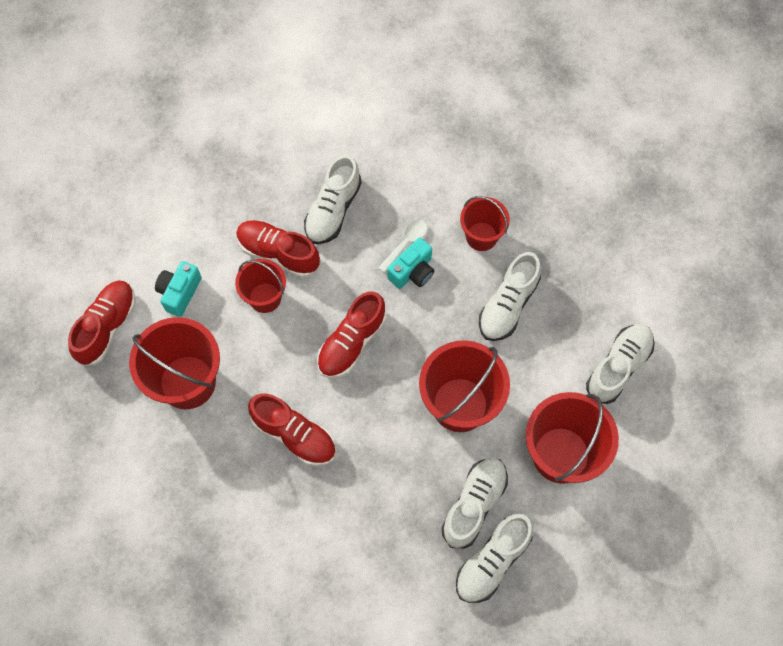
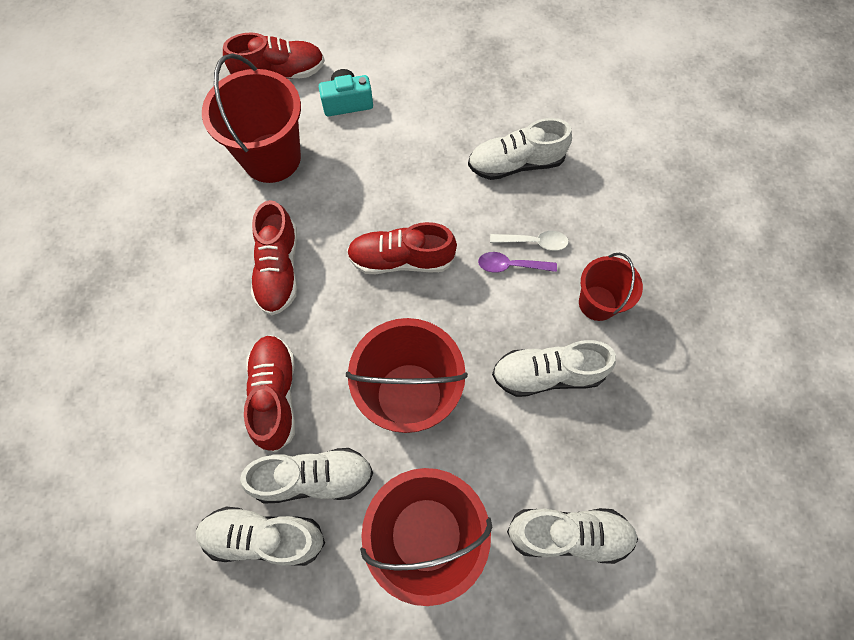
camera: 55 degrees right, 0 degrees up
red bucket [235,259,286,313] -> none
red shoe [236,220,320,278] -> red shoe moved to [244,335,295,452]
turquoise camera [387,238,434,289] -> purple spoon [478,252,557,273]

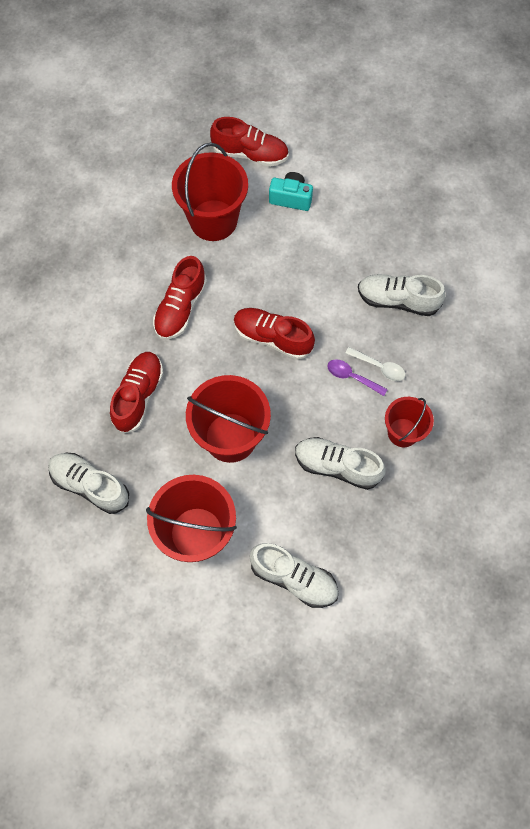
camera: 25 degrees right, 0 degrees up
white shoe [240,448,373,504] -> none

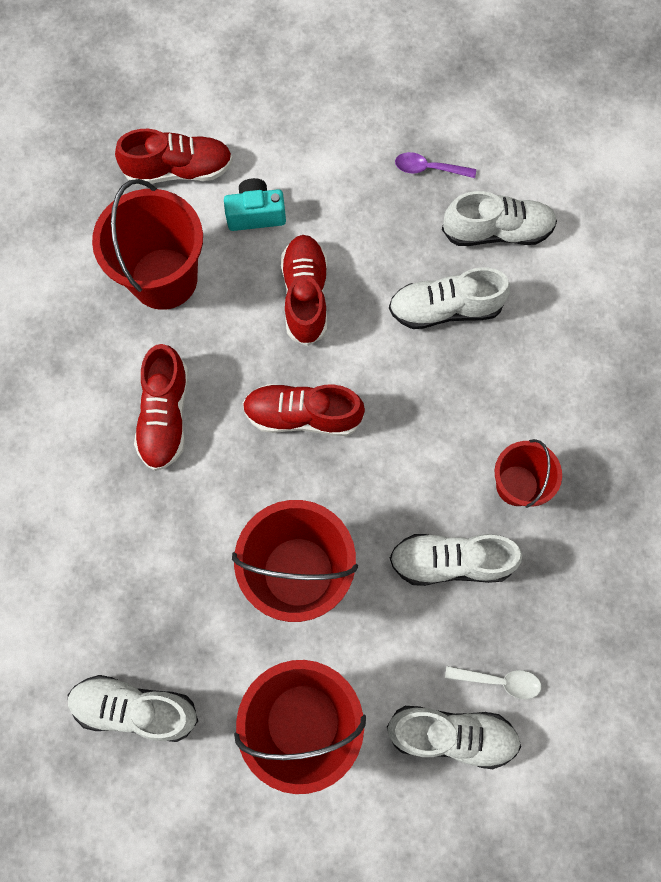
camera: 20 degrees left, 5 degrees up
red shoe [110,352,163,434] -> red shoe moved to [281,235,327,346]
purple spoon [327,359,388,396] -> purple spoon moved to [395,152,476,178]
white spoon [345,347,406,381] -> white spoon moved to [445,666,542,699]
none -> white shoe [442,191,557,246]

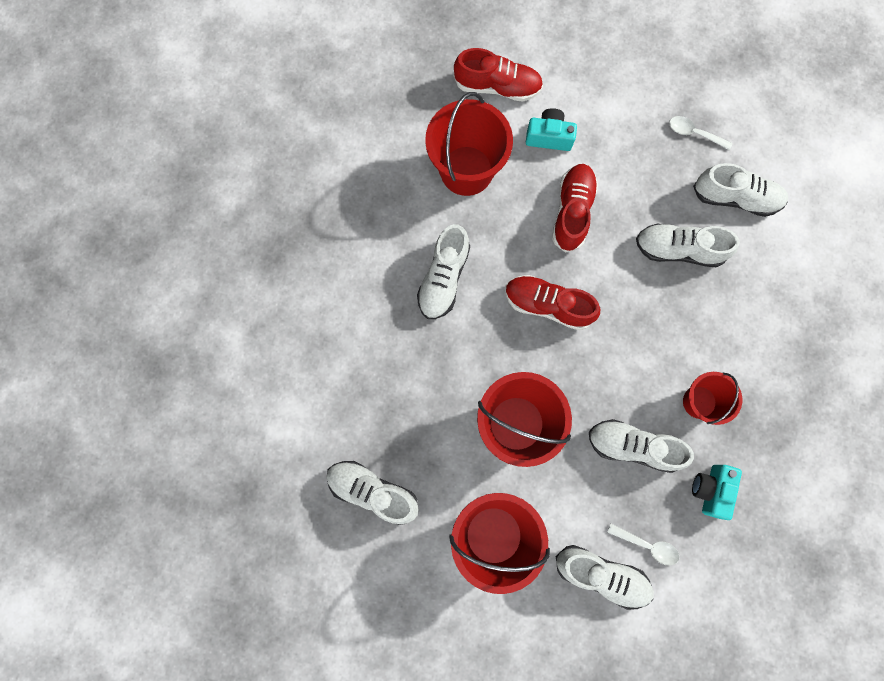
camera: 15 degrees right, 5 degrees up
red shoe [134,344,189,471] -> white shoe [417,224,470,319]
purple spoon [395,152,476,178] -> white spoon [669,116,733,150]
none -> turquoise camera [692,465,742,520]

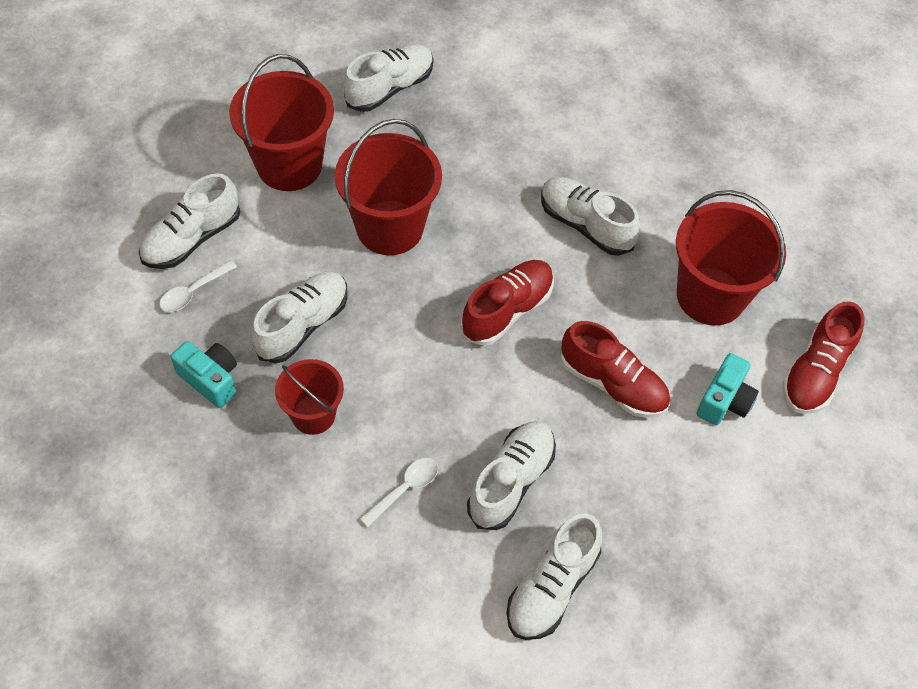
camera: 110 degrees right, 20 degrees down
white spoon [669,116,733,150] -> white spoon moved to [359,458,438,527]

